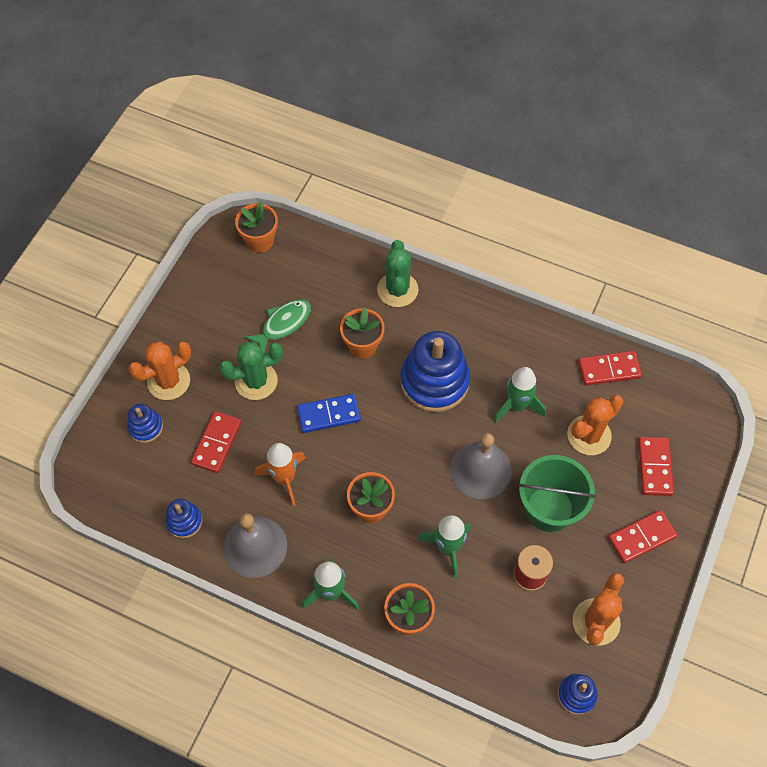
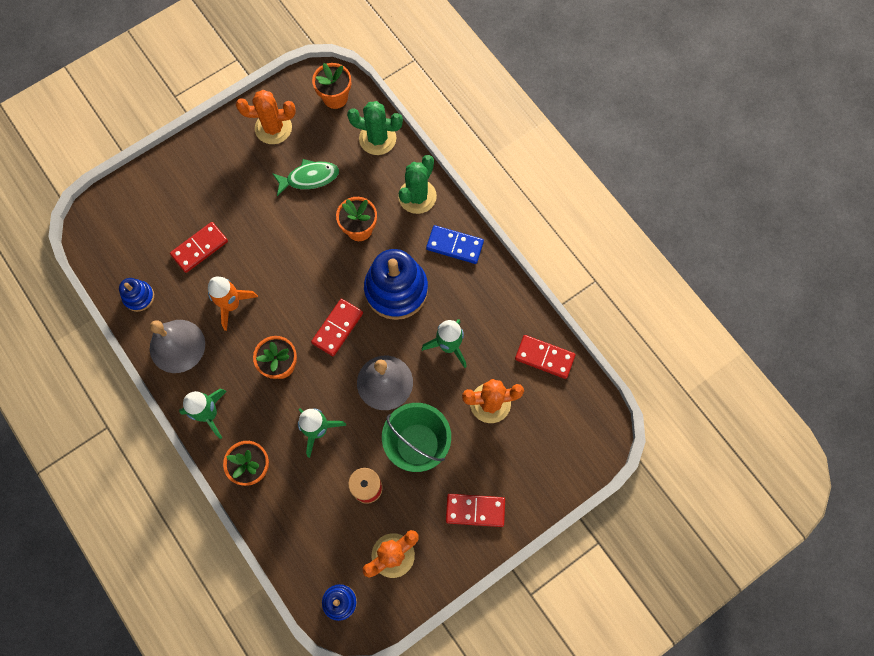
camera: 30 degrees right, 10 degrees up
blue stacking toy [127,404,163,443] -> none
orange cactus [129,341,191,400] -> orange cactus moved to [236,90,296,144]
green cactus [219,342,283,400] -> green cactus moved to [347,101,403,155]
blue domino [297,394,361,433] -> blue domino moved to [426,225,484,264]
red domino [638,437,674,496] -> red domino moved to [311,299,363,356]

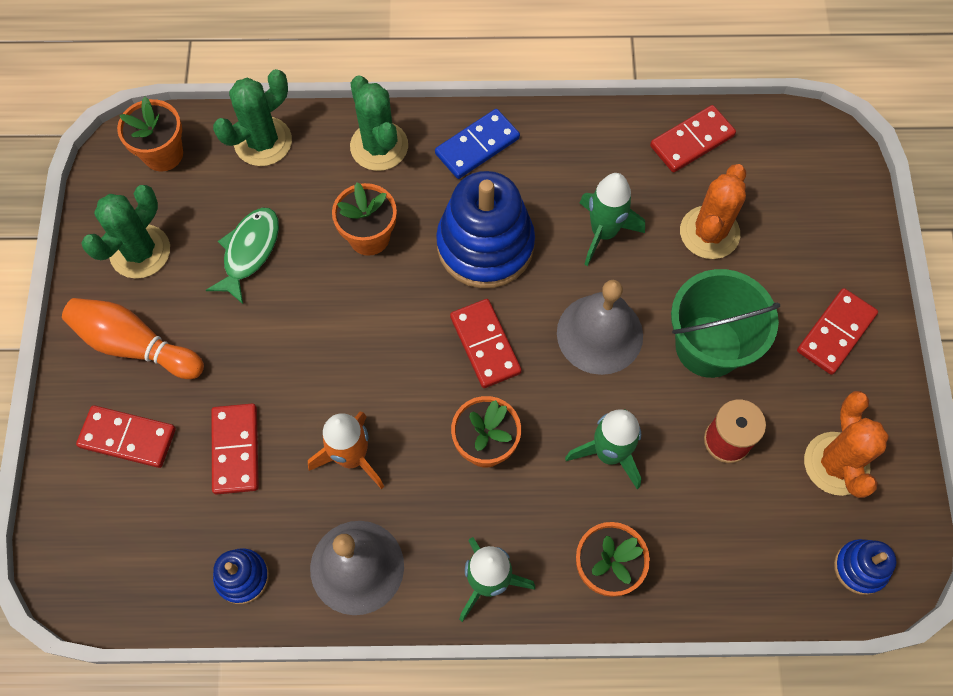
camera: 55 degrees left, 5 degrees down
orange cactus [236,90,296,144] -> green cactus [81,185,170,279]
none -> orange bowling pin [62,298,204,379]
none -> red domino [76,405,176,468]

